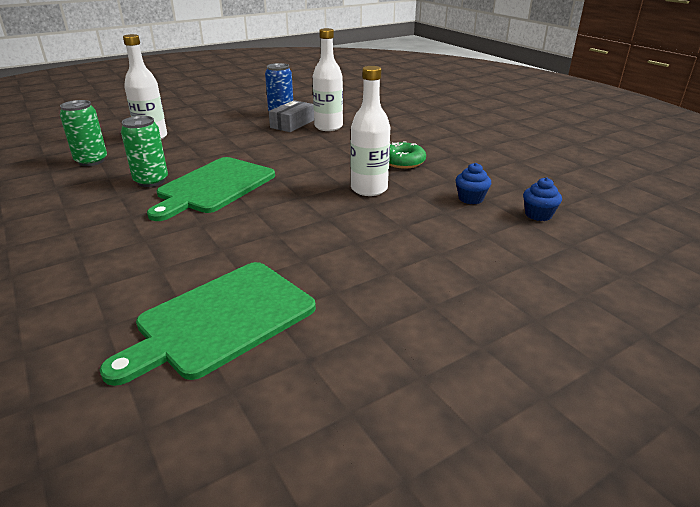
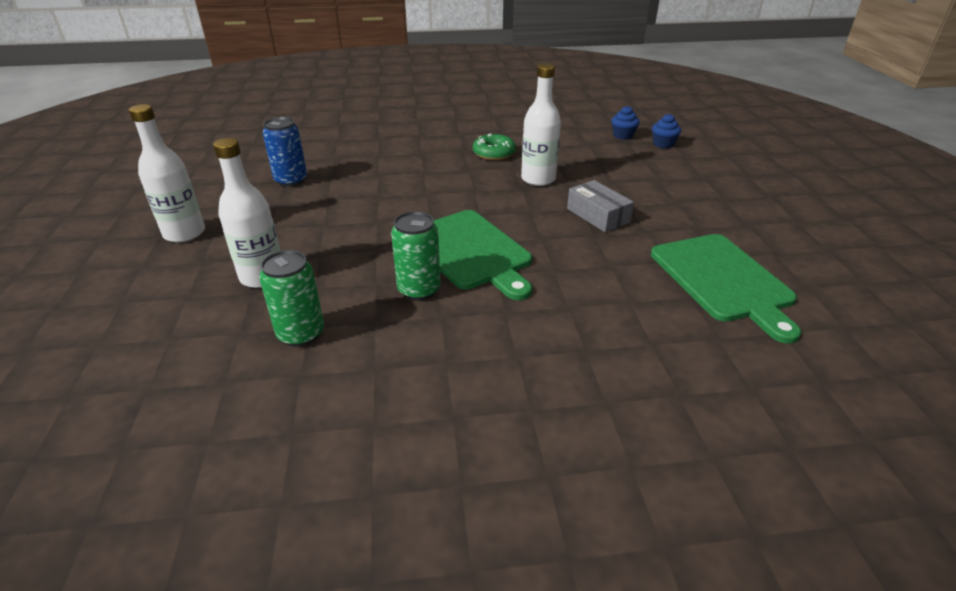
camera: 65 degrees left, 5 degrees up
grey box [269,100,314,132] -> grey box moved to [567,180,634,232]
white bottle [313,28,343,131] -> white bottle moved to [129,104,205,243]
blue cupcake [456,163,491,204] -> blue cupcake moved to [652,114,681,148]

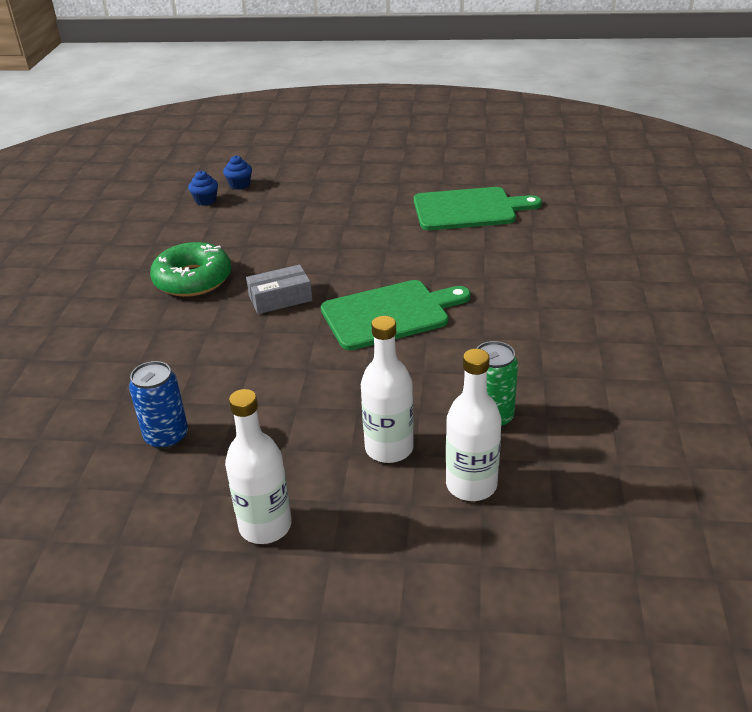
camera: 75 degrees left, 0 degrees up
green can [391,211,441,301] -> none
green donut [473,134,516,160] -> green donut [150,242,231,297], size x1.59
white bottle [521,63,561,186] -> white bottle moved to [446,349,501,501]
grey box [567,180,634,232] -> grey box moved to [246,264,312,314]

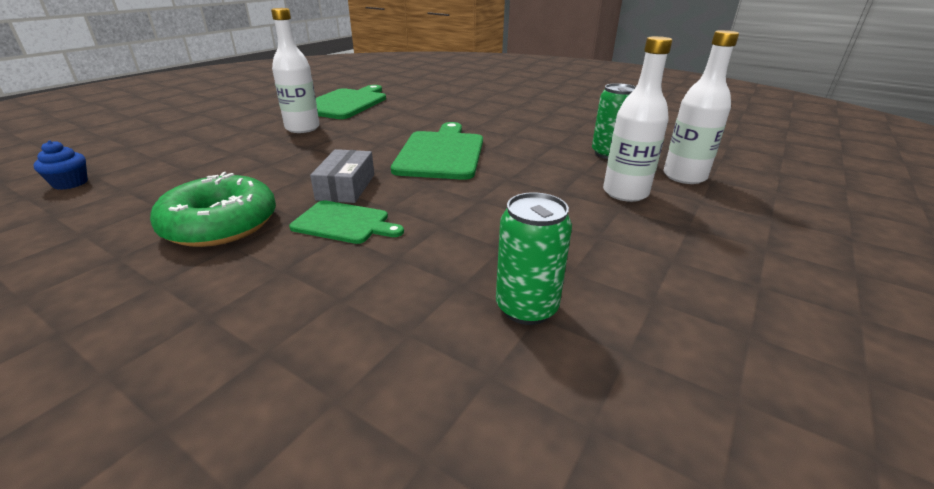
camera: 65 degrees left, 5 degrees down
blue can [129,361,188,449] -> green can [496,192,572,325]
blue cupcake [223,155,252,190] -> none
white bottle [225,389,292,544] -> white bottle moved to [271,8,320,133]
none -> green cutting board [289,200,404,244]

